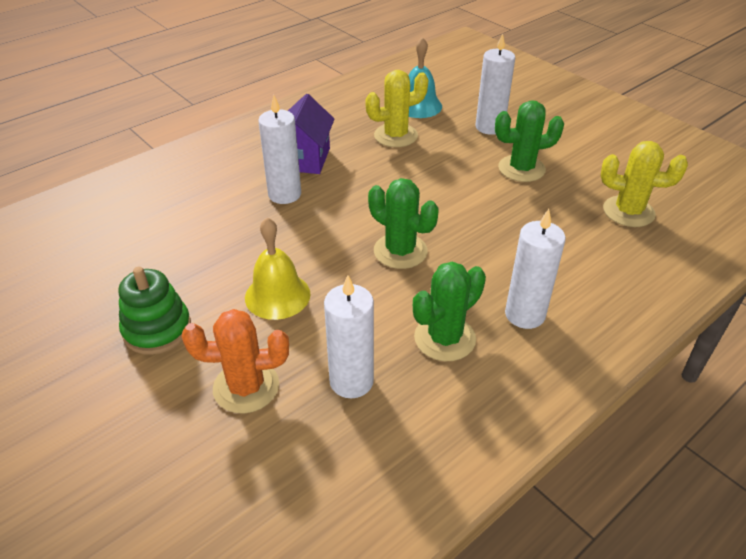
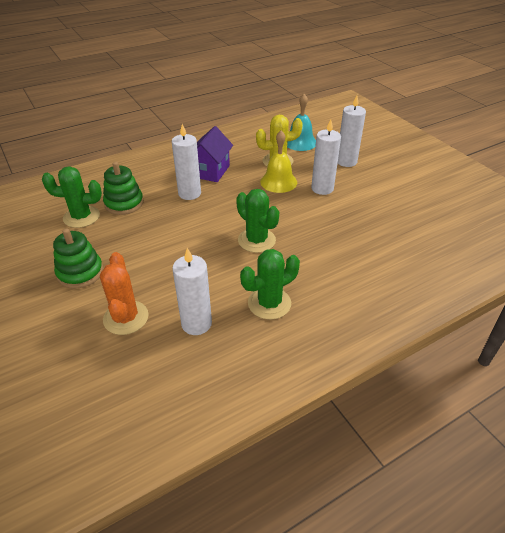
camera: 10 degrees right, 0 degrees up
orange cactus [182,309,289,414] -> orange cactus turned 75 degrees clockwise [100,252,149,335]
yellow bell [245,218,311,320] -> yellow bell moved to [260,131,297,193]
green cactus [495,100,564,182] -> green cactus moved to [42,166,102,228]
white candle [505,209,566,329] -> white candle moved to [311,119,341,195]
yellow cactus [601,141,688,227] -> none
none -> green stacking toy [103,162,144,215]

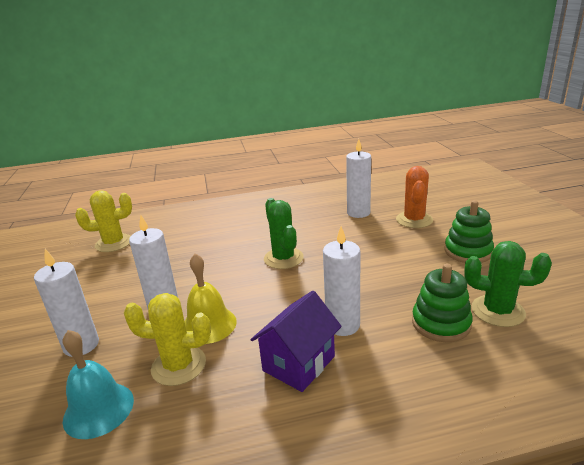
camera: 160 degrees left, 15 degrees down
green cactus [240,249,300,320] -> none
none -> yellow cactus [75,190,132,252]

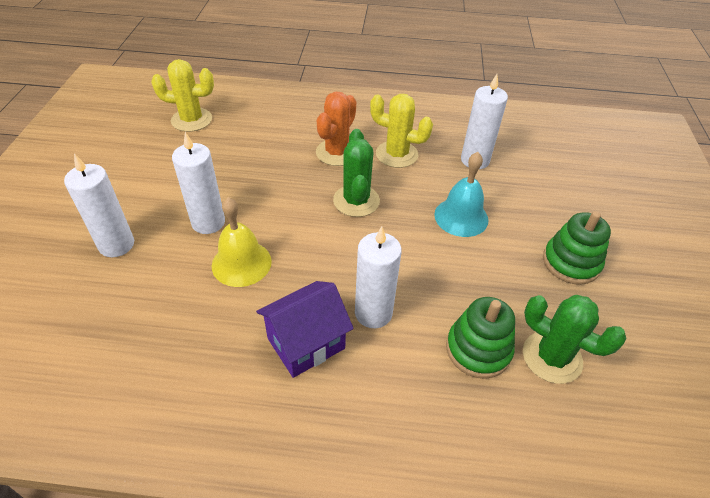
camera: 15 degrees right, 20 degrees up
turquoise bell [62,330,134,439] -> turquoise bell moved to [434,152,488,237]
yellow cactus [124,293,211,386] -> yellow cactus moved to [370,94,433,168]
orange cactus [396,166,433,228] -> orange cactus moved to [316,92,356,166]

